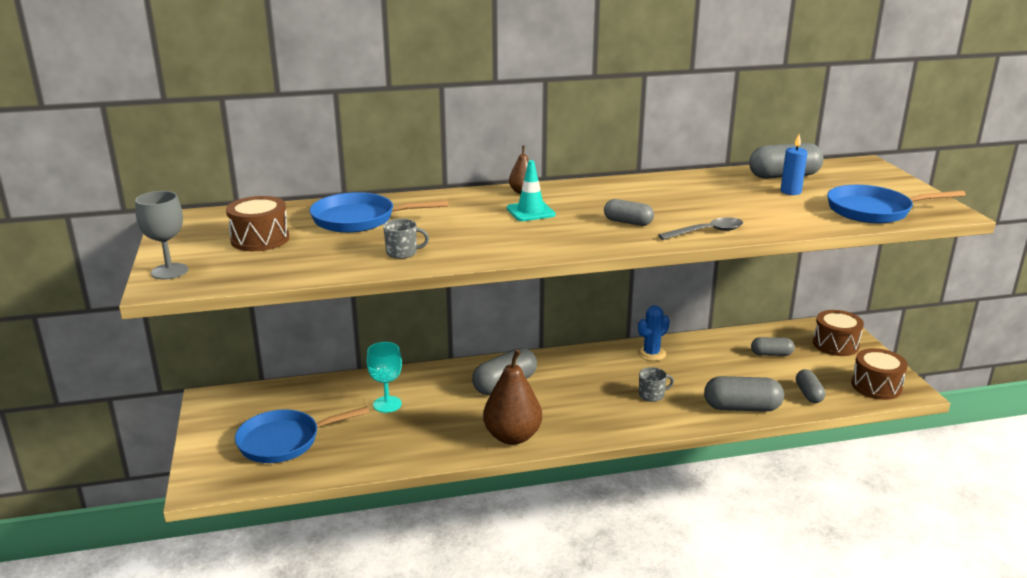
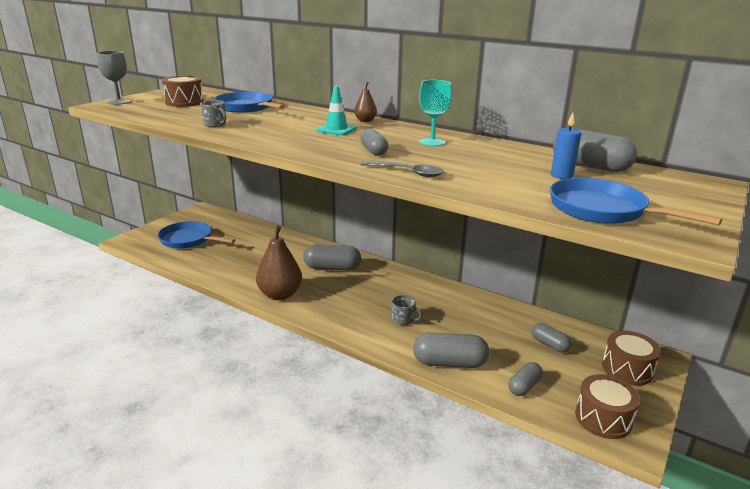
camera: 45 degrees right, 0 degrees up
turquoise goblet [367,342,402,413] -> turquoise goblet moved to [419,80,452,146]
blue cactus [637,306,670,361] -> none
grey capsule [704,376,784,412] -> grey capsule turned 45 degrees counterclockwise [413,332,489,368]

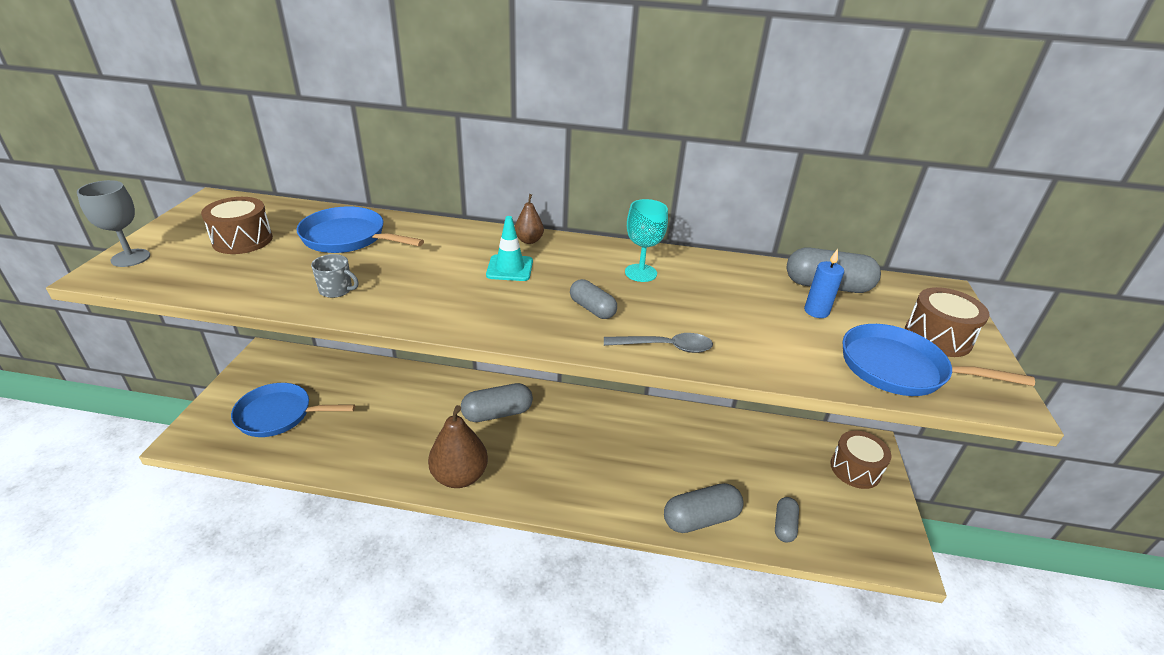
camera: 25 degrees left, 10 degrees up
grey mug [392,295,422,326] -> none
grey capsule [531,323,572,353] -> none
brown drum [575,374,640,439] -> brown drum moved to [905,287,990,357]

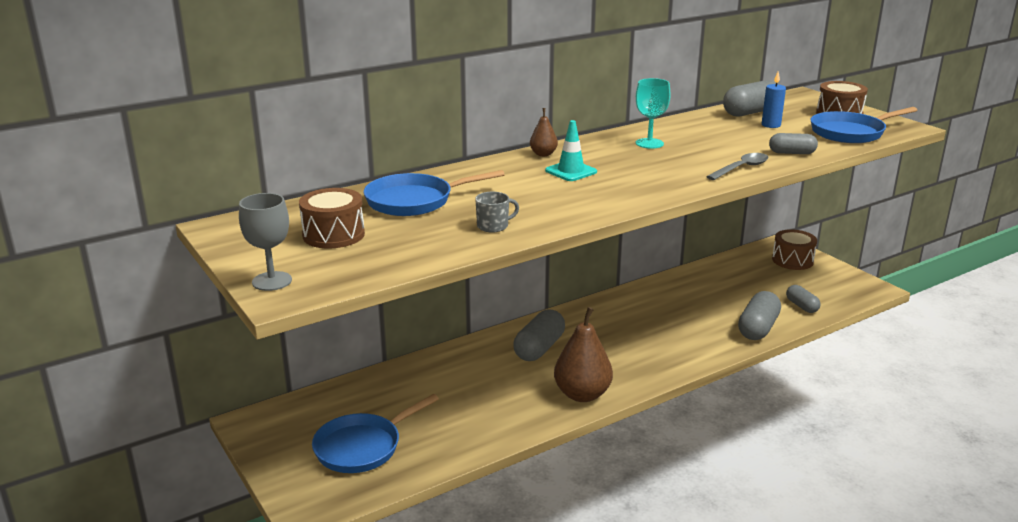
camera: 40 degrees left, 10 degrees down
grey capsule [570,279,617,319] -> grey capsule moved to [769,133,818,154]

